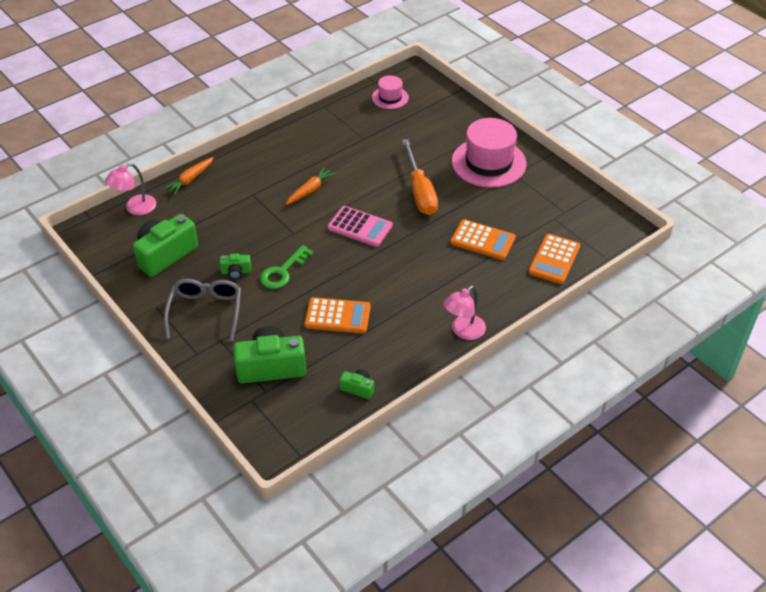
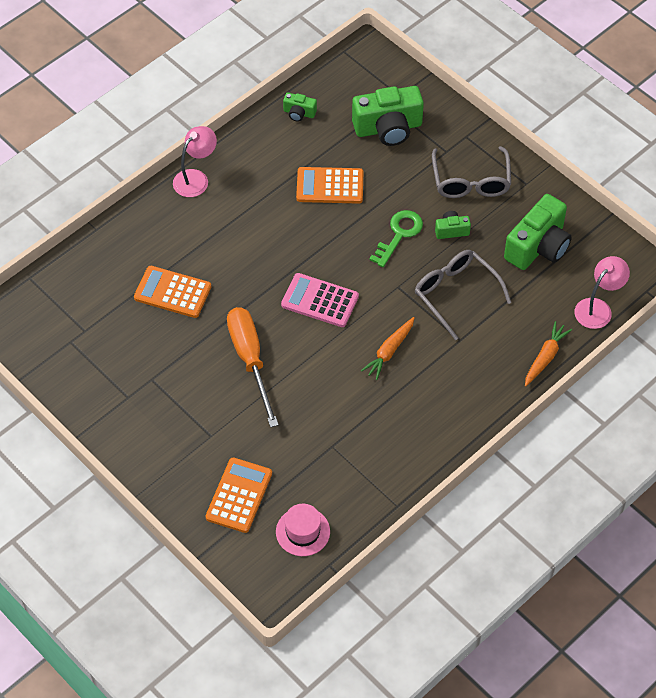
camera: 175 degrees right, 10 degrees up
pink hat [452,118,527,188] -> none
orange calculator [528,234,580,284] -> orange calculator moved to [206,458,272,533]
none -> grey glasses [415,250,511,340]

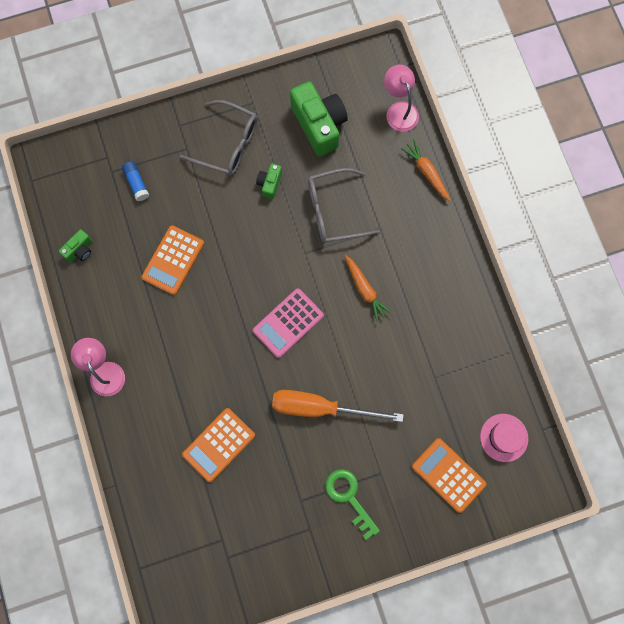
camera: 65 degrees left, 20 degrees up
green camera [352,86,424,146] -> blue glue stick [122,161,149,201]
green key [369,210,423,267] -> green key moved to [325,469,380,540]

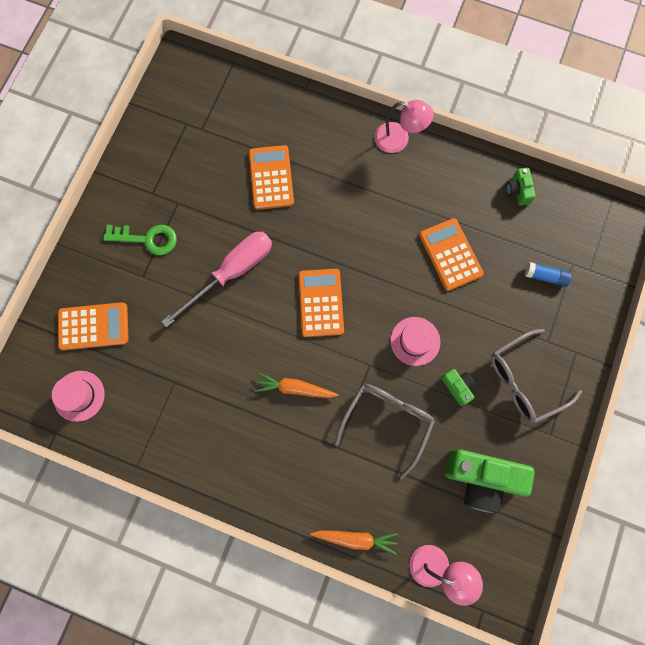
camera: 130 degrees right, 0 degrees up
pink calculator [253,289,324,358] -> orange calculator [298,269,344,337]
orange screwdriver [272,390,404,422] -> pink screwdriver [161,232,272,328]
none -> pink hat [390,317,440,366]

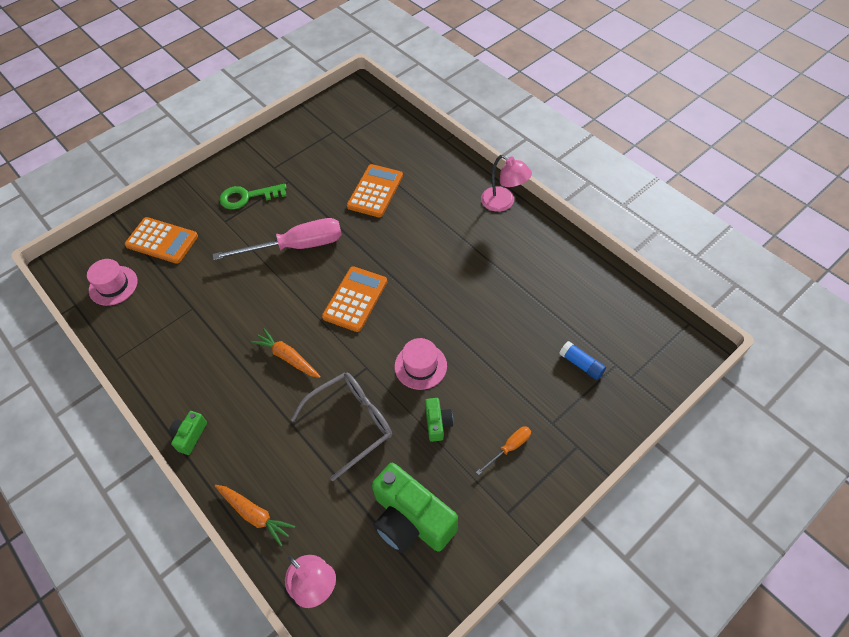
camera: 30 degrees right, 20 degrees down
green key [103,225,177,255] -> green key turned 135 degrees clockwise [220,184,287,210]
orange calculator [419,218,484,291] -> none
grey glasses [491,329,582,423] -> orange screwdriver [476,426,531,475]
green camera [506,168,536,206] -> green camera moved to [169,411,207,455]

